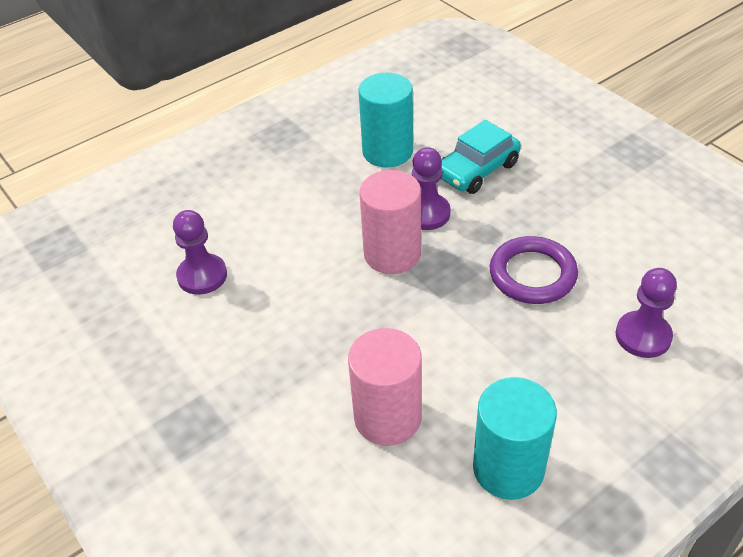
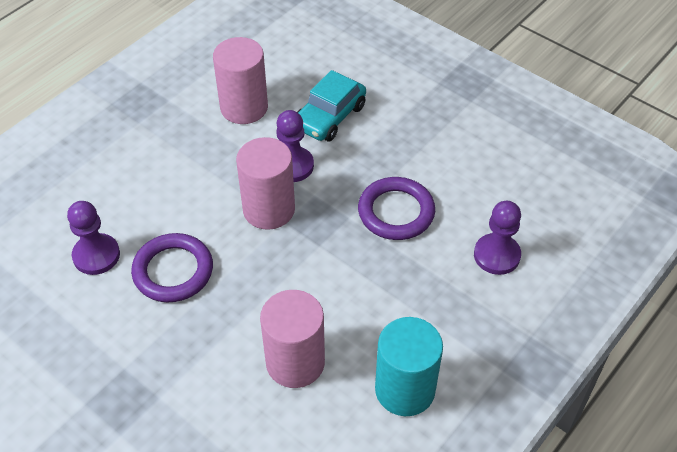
camera: 15 degrees left, 5 degrees up
turquoise cylinder [358,73,413,167] -> pink cylinder [213,37,268,124]
none -> purple ring [131,233,213,302]

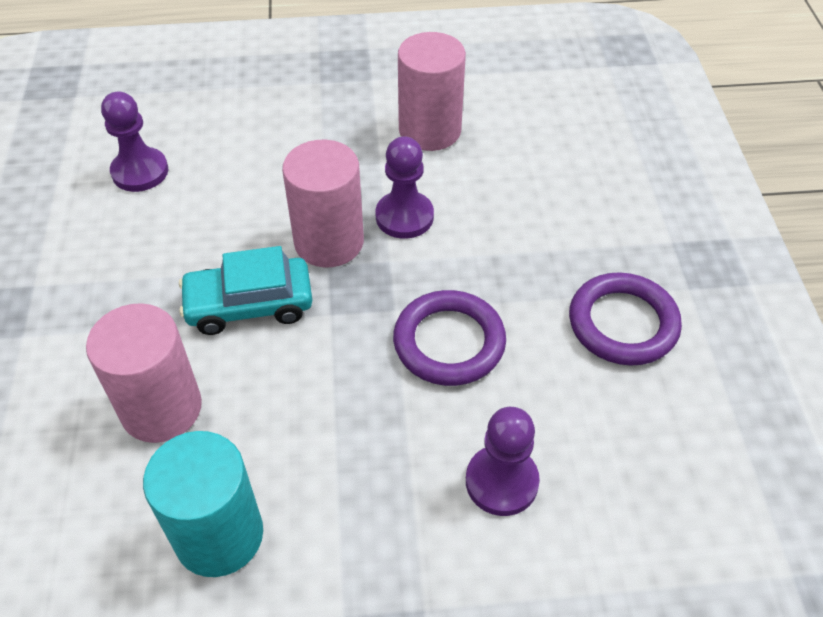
camera: 45 degrees right, 0 degrees up
purple ring [131,233,213,302] -> purple ring moved to [569,272,682,366]
turquoise car [297,70,366,142] -> turquoise car moved to [179,246,313,335]

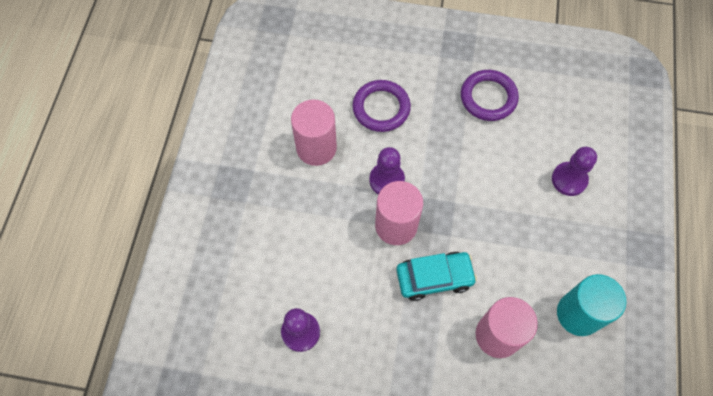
camera: 75 degrees left, 15 degrees up
turquoise car [179,246,313,335] -> turquoise car turned 105 degrees counterclockwise [396,252,477,301]
purple ring [393,290,506,386] -> purple ring moved to [352,80,411,132]

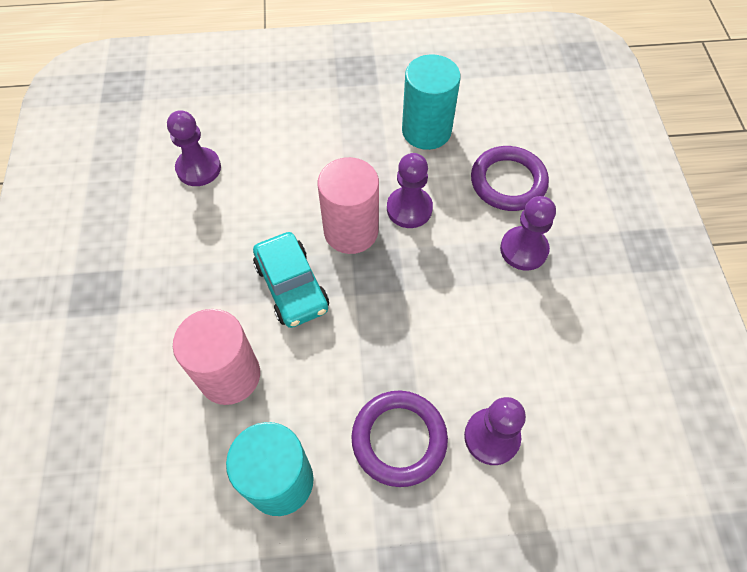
camera: 75 degrees right, 5 degrees down
pink cylinder [291,100,337,166] -> turquoise cylinder [402,54,461,150]
purple ring [461,70,519,121] -> purple ring moved to [351,390,448,487]
none -> purple pawn [500,196,556,270]

